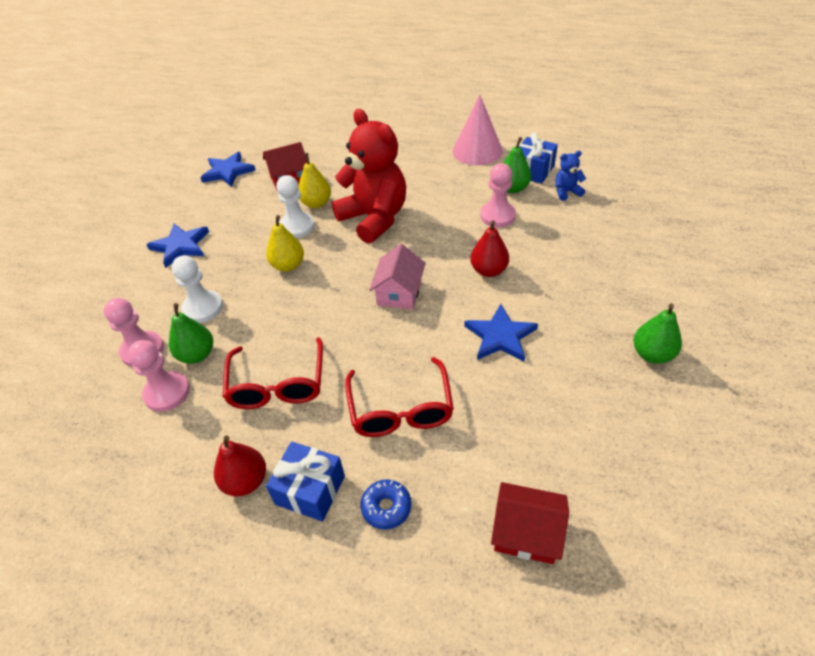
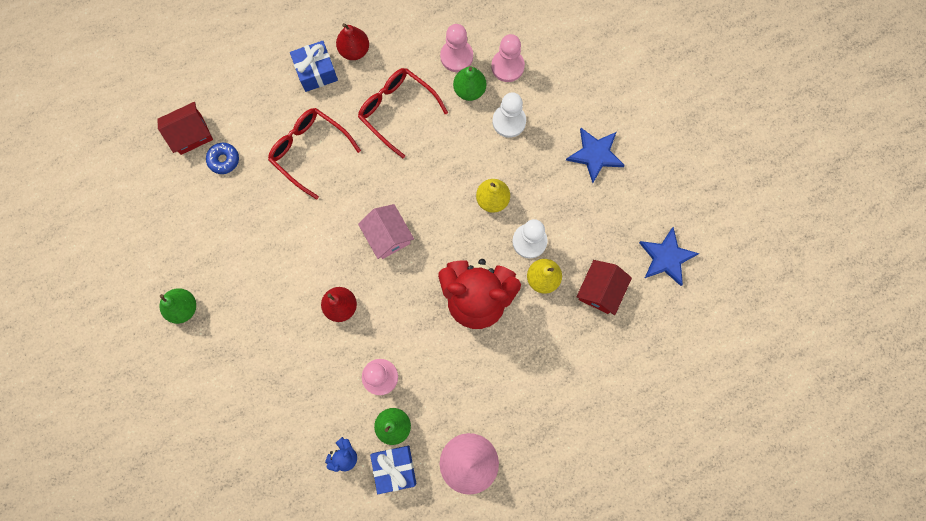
camera: 135 degrees right, 30 degrees up
blue donut [360,479,411,530] -> blue donut moved to [206,143,239,174]
blue star [464,304,538,362] -> none

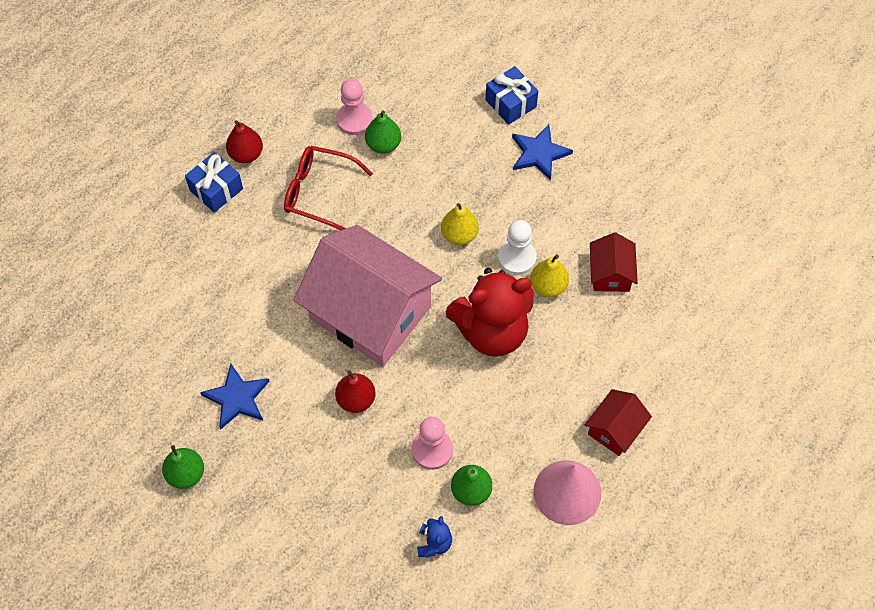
camera: 25 degrees left, 15 degrees down
red house [158,102,213,155] -> red house moved to [585,389,652,456]
blue donut [206,143,239,174] -> none
red glasses [268,108,361,200] -> none
pink house [358,204,414,259] -> pink house [294,225,442,366], size x2.24
blue gift [370,446,416,494] -> blue gift moved to [486,66,538,125]
pink pawn [491,34,525,82] -> none
white pawn [492,92,526,138] -> none
blue star [639,227,700,286] -> blue star moved to [200,363,269,430]

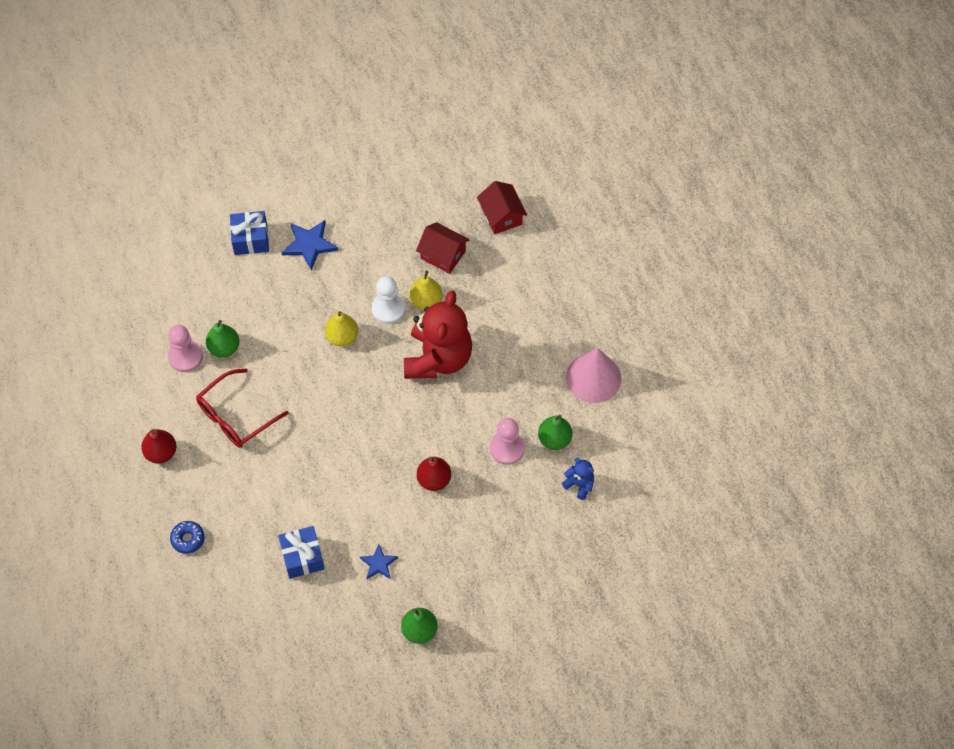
camera: 60 degrees left, 0 degrees up
blue gift [185,152,243,213] -> blue gift moved to [278,526,324,579]
blue star [200,363,269,430] -> blue star [360,544,398,579], size x0.62
pink house [294,225,442,366] -> none
red house [585,389,652,456] -> red house moved to [477,181,527,234]
none -> blue donut [170,521,205,554]

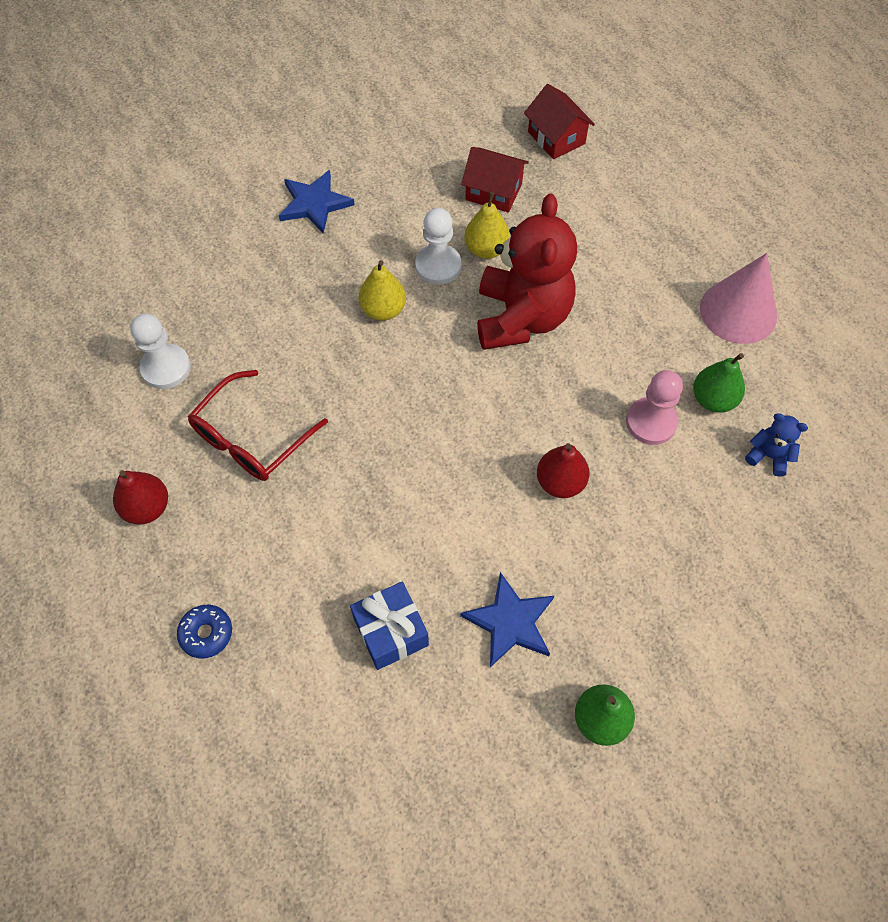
camera: 10 degrees left, 0 degrees up
pink pawn [168,325,203,372] -> white pawn [130,314,191,389]
green pear [206,320,240,358] -> none
blue gift [230,211,269,255] -> none
blue star [360,544,398,579] -> blue star [460,572,554,667], size x1.60

